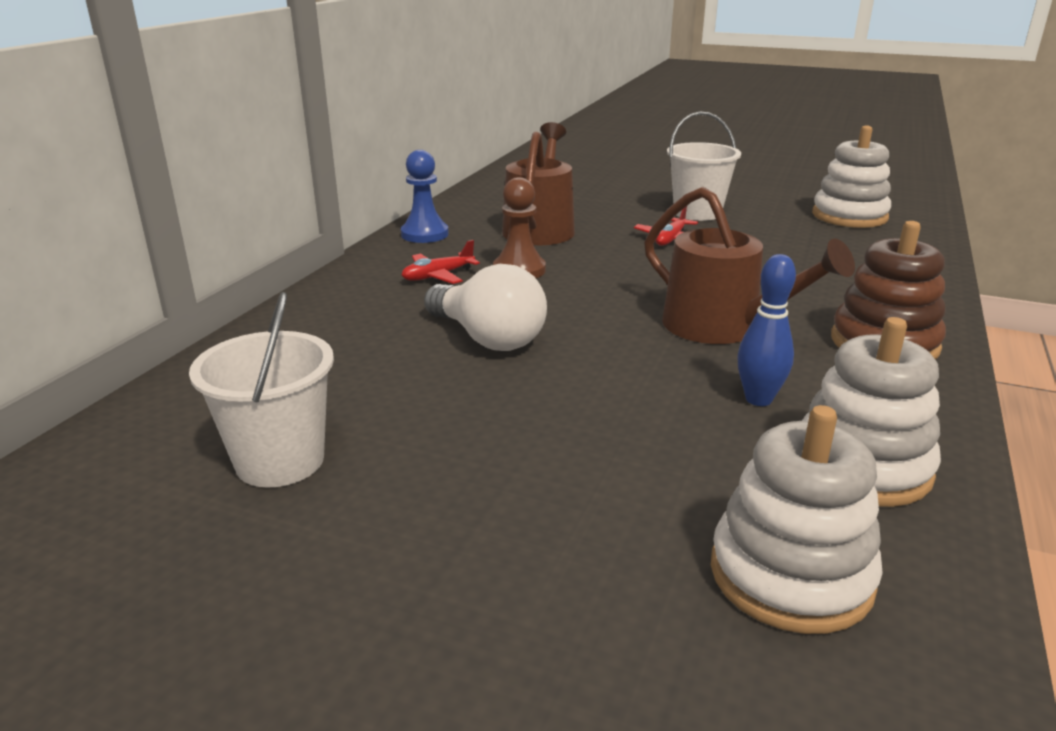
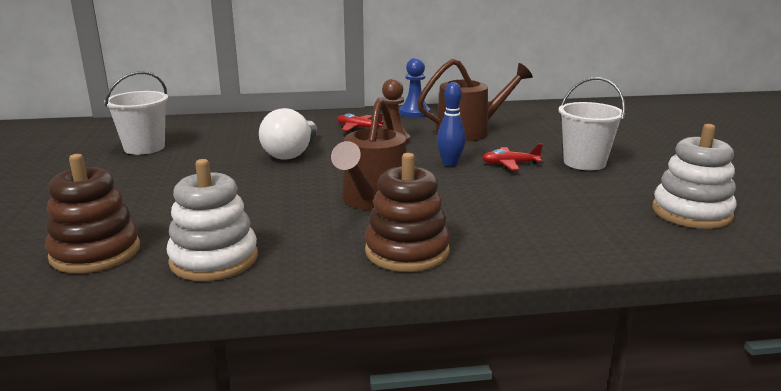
camera: 60 degrees right, 5 degrees down
white stacking toy [711,405,883,634] -> brown stacking toy [45,154,140,273]
blue bowling pin [738,254,796,406] -> blue bowling pin moved to [437,82,466,166]

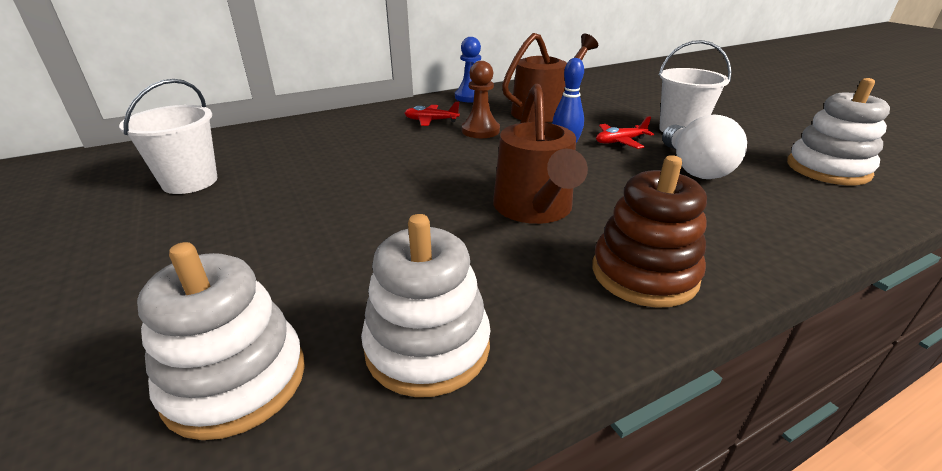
camera: 20 degrees left, 10 degrees up
brown stacking toy [45,154,140,273] -> white stacking toy [137,242,305,440]
white light bulb [259,108,317,160] -> white light bulb moved to [662,115,747,179]

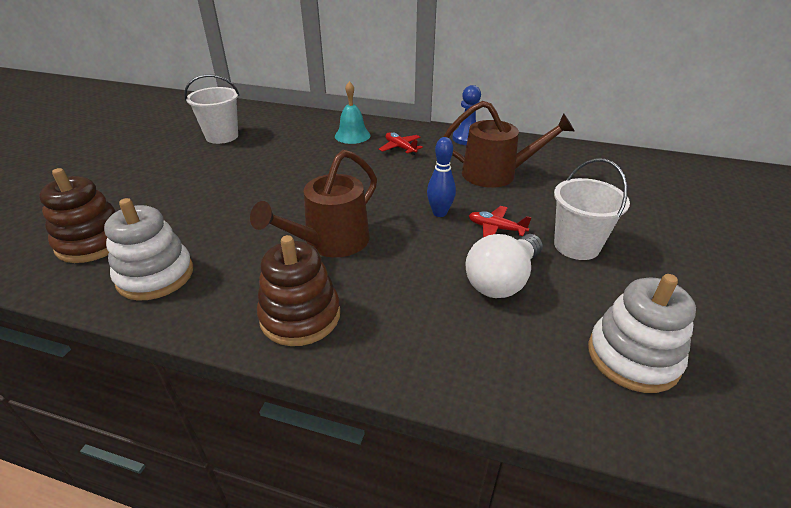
camera: 45 degrees right, 5 degrees up
white stacking toy [137,242,305,440] -> brown stacking toy [39,168,115,263]
brown pawn [462,61,500,138] -> none
none -> turquoise bell [335,81,371,144]

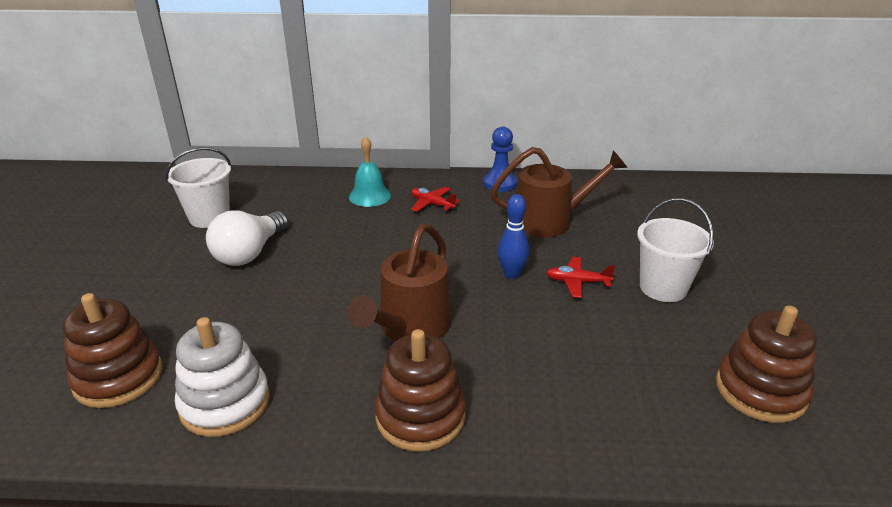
camera: 15 degrees left, 5 degrees down
white light bulb [465,234,543,298] -> white light bulb moved to [206,210,288,266]
white stacking toy [588,274,696,393] -> brown stacking toy [716,306,817,423]

